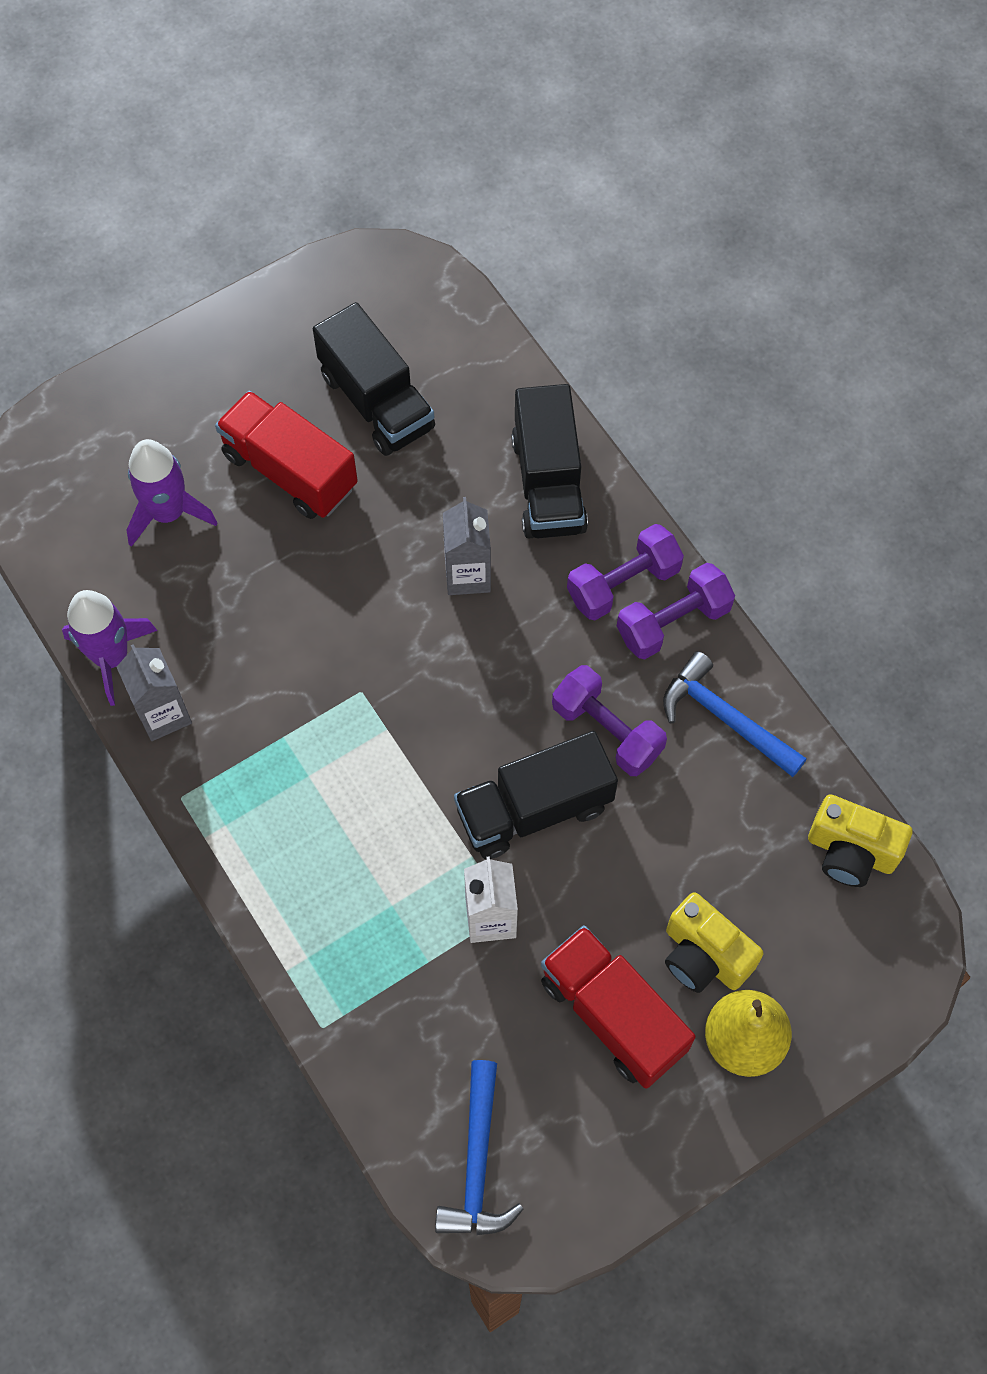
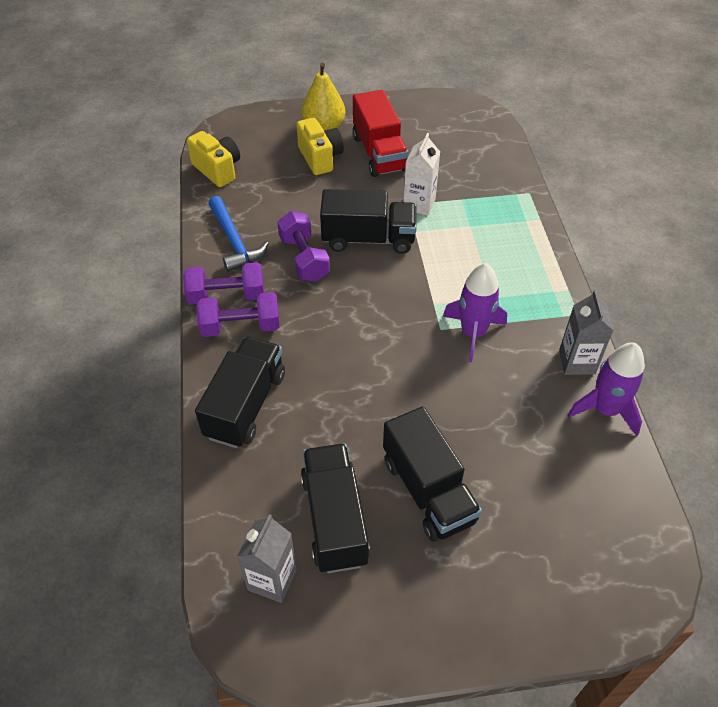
camera: 155 degrees left, 15 degrees down
purple rocket [127,439,217,547] -> purple rocket moved to [443,263,507,362]
red truck [215,391,358,519] -> black truck [383,406,482,542]
blue hammer [435,1060,523,1235] -> none
grey carton [443,497,491,595] -> grey carton moved to [237,514,297,603]

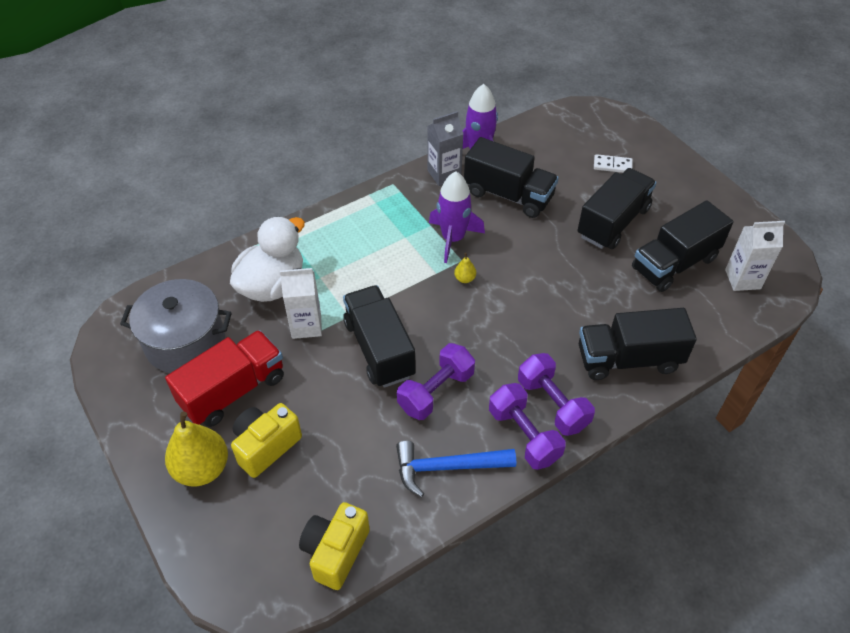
camera: 115 degrees left, 0 degrees up
blue hammer [208,196,269,272] -> blue hammer turned 135 degrees counterclockwise [396,441,516,497]
grey carton [237,514,297,603] -> white carton [725,221,785,291]
none -> grey pot [120,279,232,373]
none -> white duck [230,216,305,302]
none -> yellow pear [454,253,476,283]
none -> black truck [464,137,559,218]
none -> white domino [594,154,633,173]

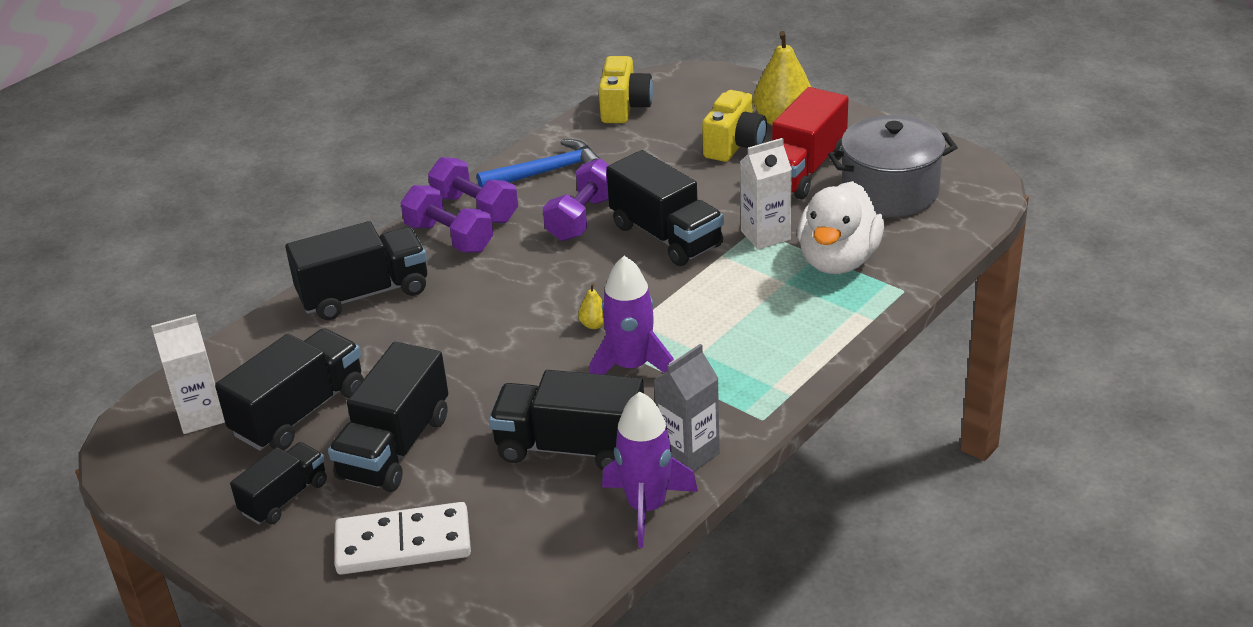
camera: 165 degrees right, 15 degrees down
white domino [594,154,633,173] -> white domino [335,502,471,575], size x1.91
none -> black truck [230,442,327,524]

